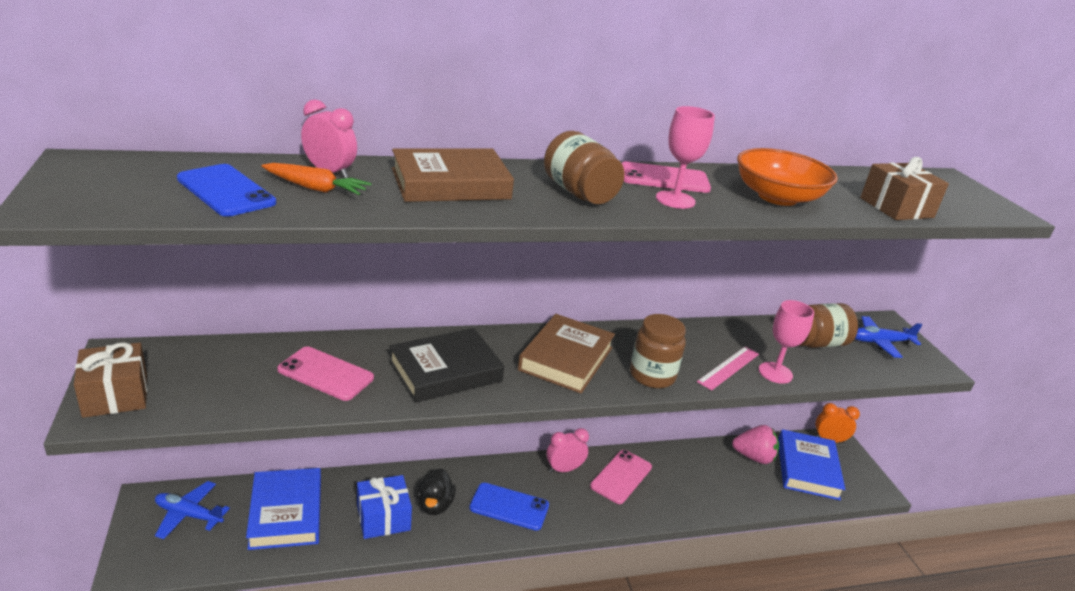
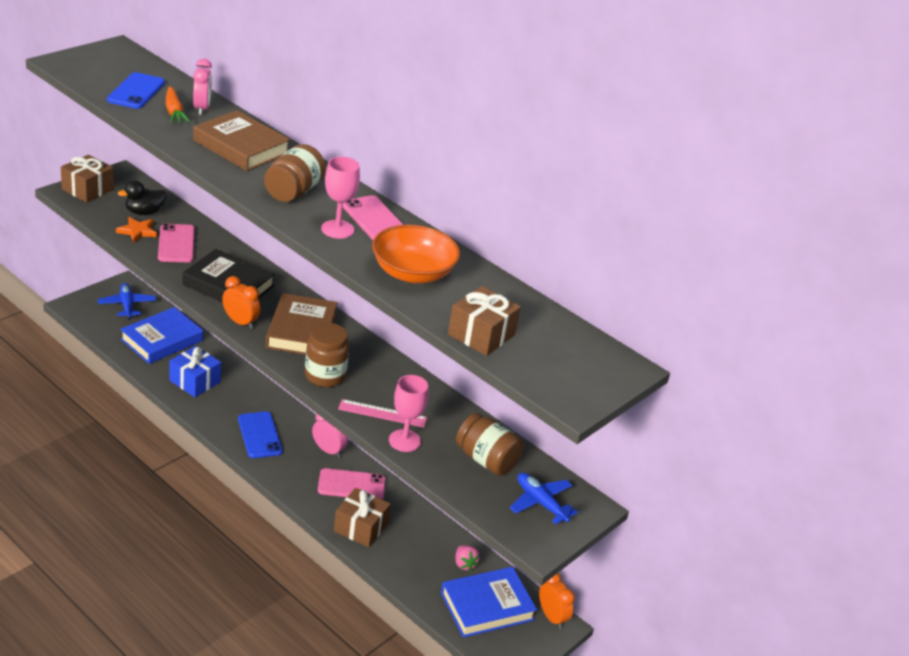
camera: 55 degrees right, 5 degrees up
black duck [417,468,456,515] -> black duck moved to [118,180,166,215]
brown book [518,314,615,393] -> brown book turned 75 degrees counterclockwise [266,293,338,355]
pink strawberry [732,425,779,464] -> pink strawberry [455,545,480,571], size x0.62
none -> orange star [116,217,157,243]
none -> orange clock [222,276,261,329]
none -> brown gift [334,488,391,548]

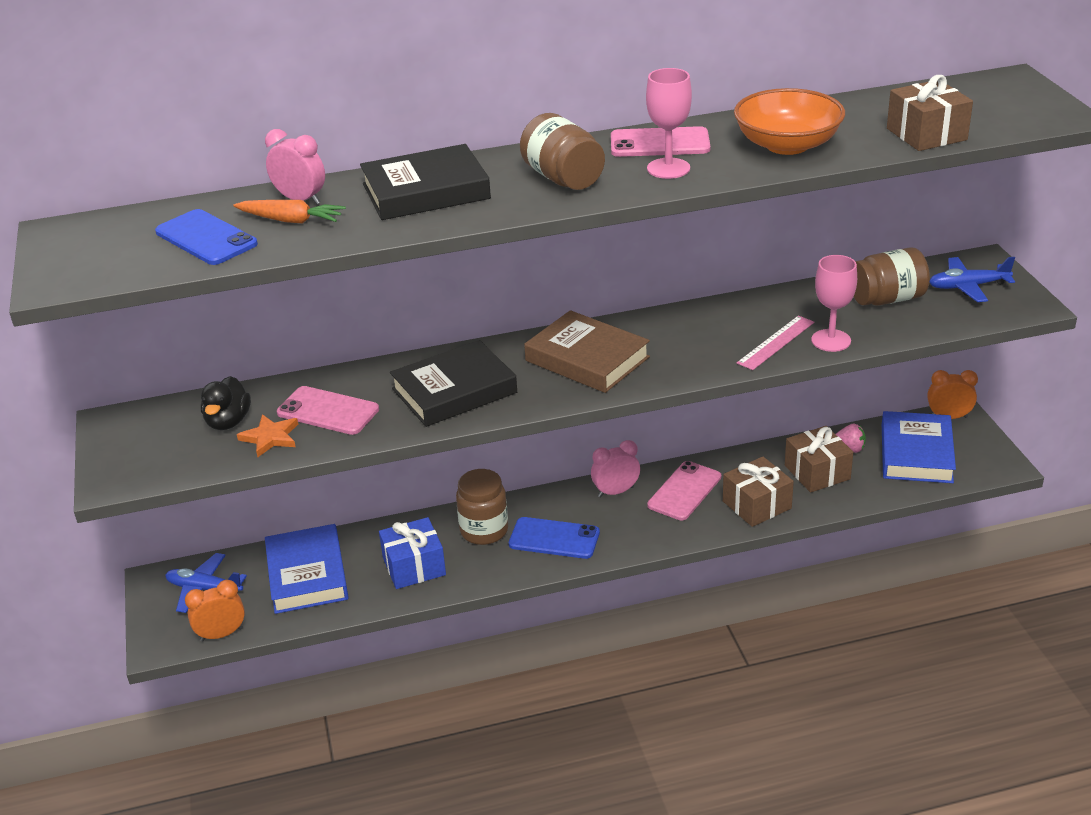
camera: 50 degrees left, 0 degrees up
brown gift [61,155,114,203] -> brown gift moved to [785,426,853,493]
brown book [193,110,290,171] -> black book [360,144,491,220]
orange clock [222,276,261,329] -> orange clock moved to [185,580,245,641]
brown jar [305,323,349,387] -> brown jar moved to [456,469,508,545]

